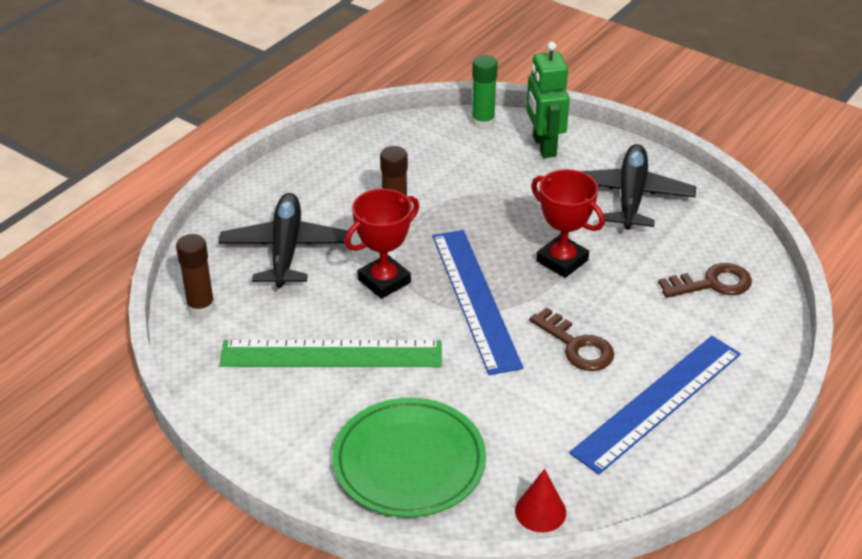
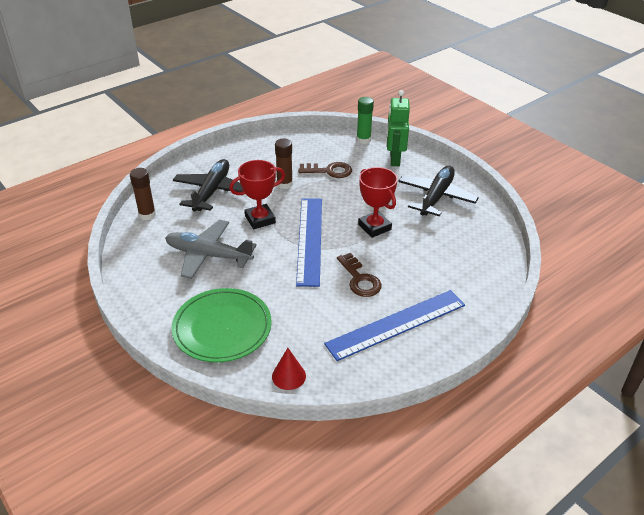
camera: 15 degrees right, 0 degrees up
green ruler [220,340,442,367] -> grey plane [165,220,257,279]
brown key [658,263,752,298] -> brown key moved to [298,162,352,178]

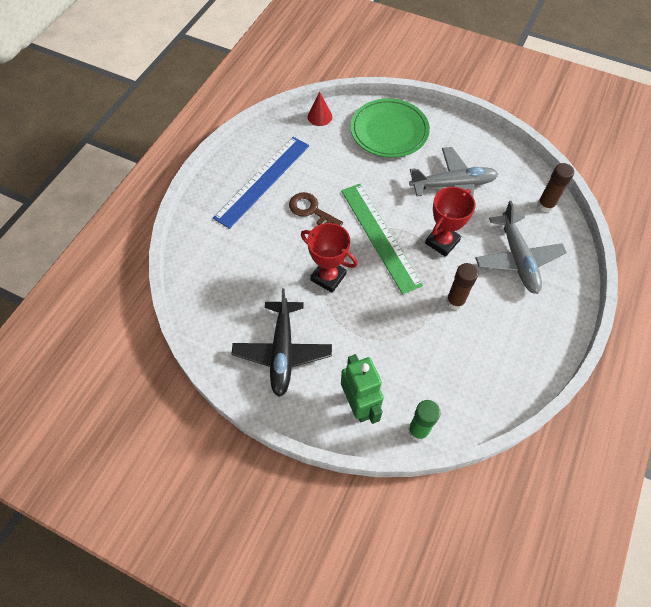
camera: 155 degrees right, 20 degrees up
black plane [173,159,243,212] -> grey plane [475,201,567,294]
blue ruler [296,198,322,287] -> green ruler [341,184,423,294]
brown key [298,162,352,178] -> none

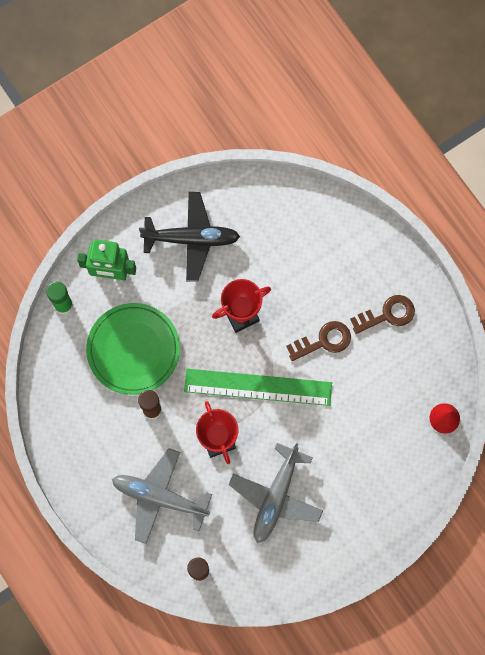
camera: 120 degrees right, 15 degrees up
blue ruler [213,137,309,229] -> brown key [350,295,415,334]
black plane [232,289,332,397] -> black plane turned 150 degrees clockwise [139,192,240,282]
green plate [351,98,430,158] -> green plate moved to [86,303,180,395]

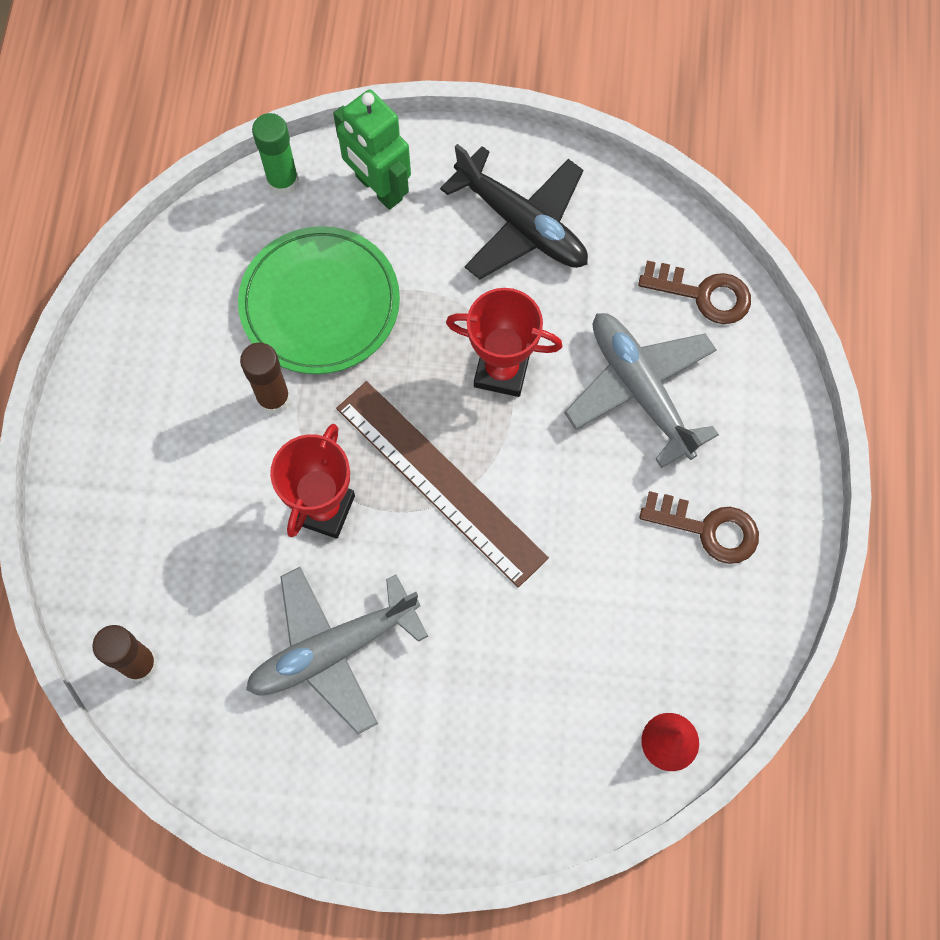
camera: 40 degrees right, 5 degrees down
grey plane [112,448,212,544] -> grey plane moved to [564,313,719,468]
green ruler [184,369,332,406] -> brown ruler [336,381,549,588]
brown key [286,321,351,361] -> brown key moved to [638,261,751,324]

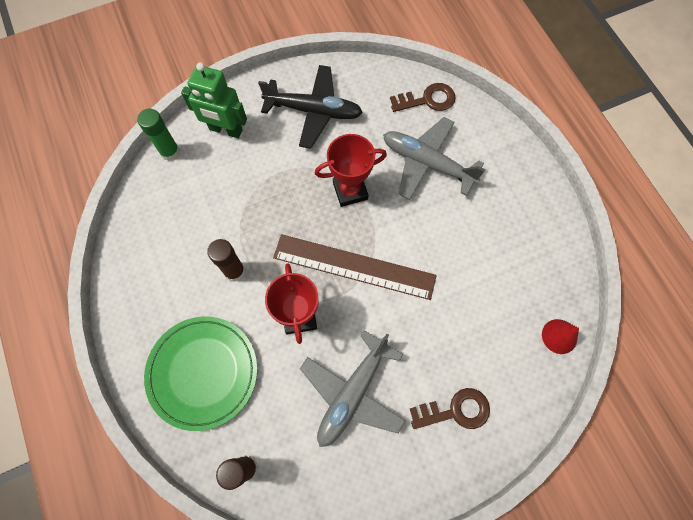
camera: 30 degrees left, 0 degrees up
green plate [238,226,400,374] -> green plate moved to [144,316,257,431]
brown key [639,491,759,564] -> brown key moved to [410,388,490,429]

